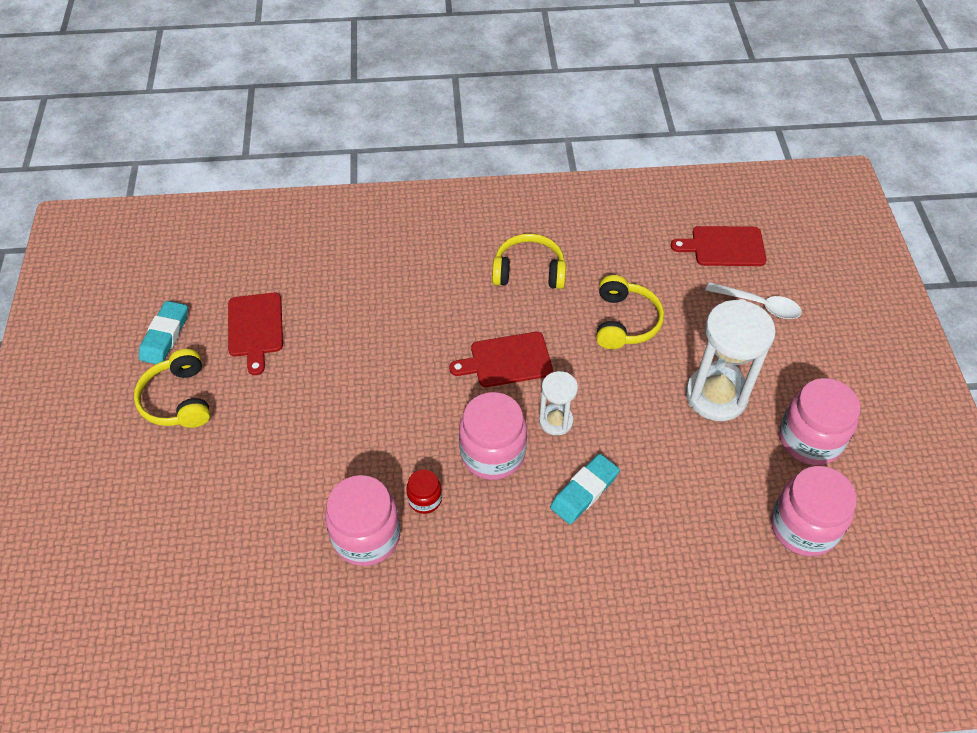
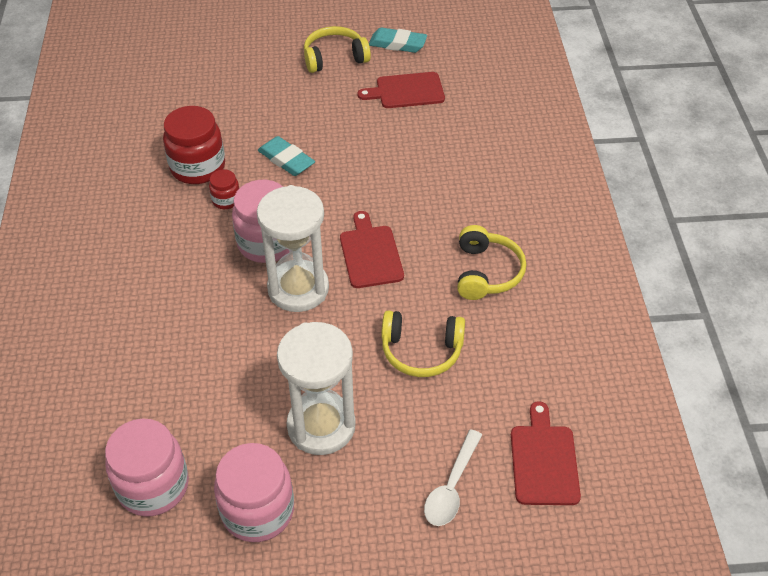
camera: 90 degrees right, 5 degrees down
pink jar [325,475,400,566] -> red jar [163,106,225,184]
white hourglass [539,371,578,436] -> white hourglass [257,185,329,312], size x1.84
turquoise eraser [550,454,620,524] -> turquoise eraser moved to [258,136,315,176]

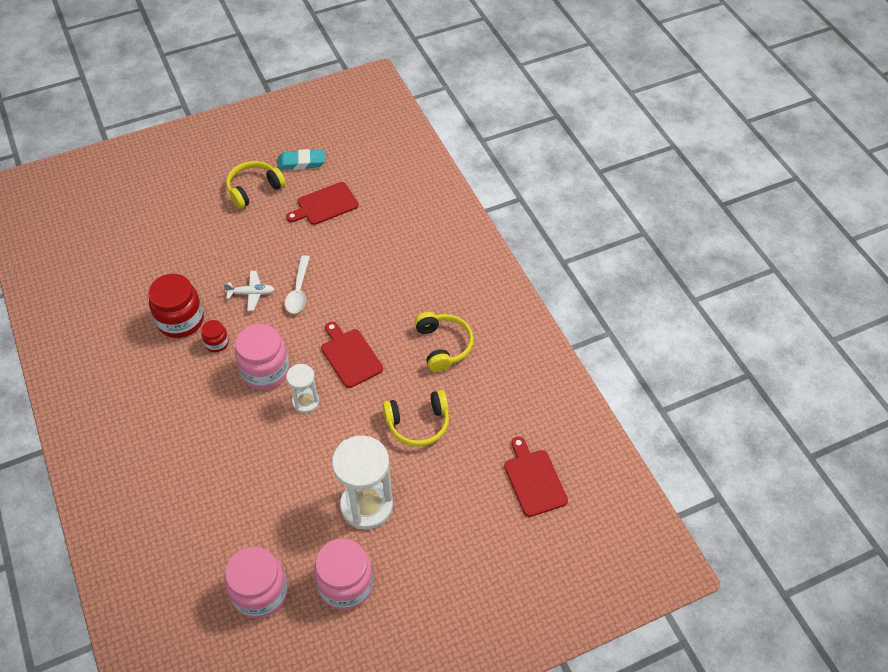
camera: 20 degrees left, 5 degrees up
white hourglass [257,185,329,312] -> white hourglass [286,364,319,413], size x0.54
turquoise eraser [258,136,315,176] -> white plane [223,271,275,311]
white spoon [424,429,482,526] -> white spoon moved to [285,255,310,314]

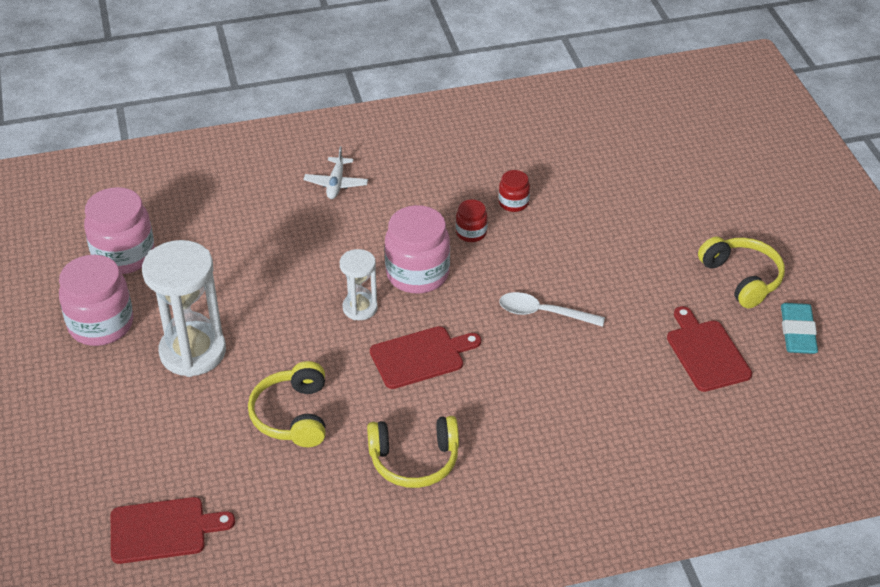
camera: 100 degrees right, 10 degrees down
red jar [148,274,204,338] -> red jar [499,170,530,212], size x0.50
white plane [223,271,275,311] -> white plane moved to [304,146,368,199]

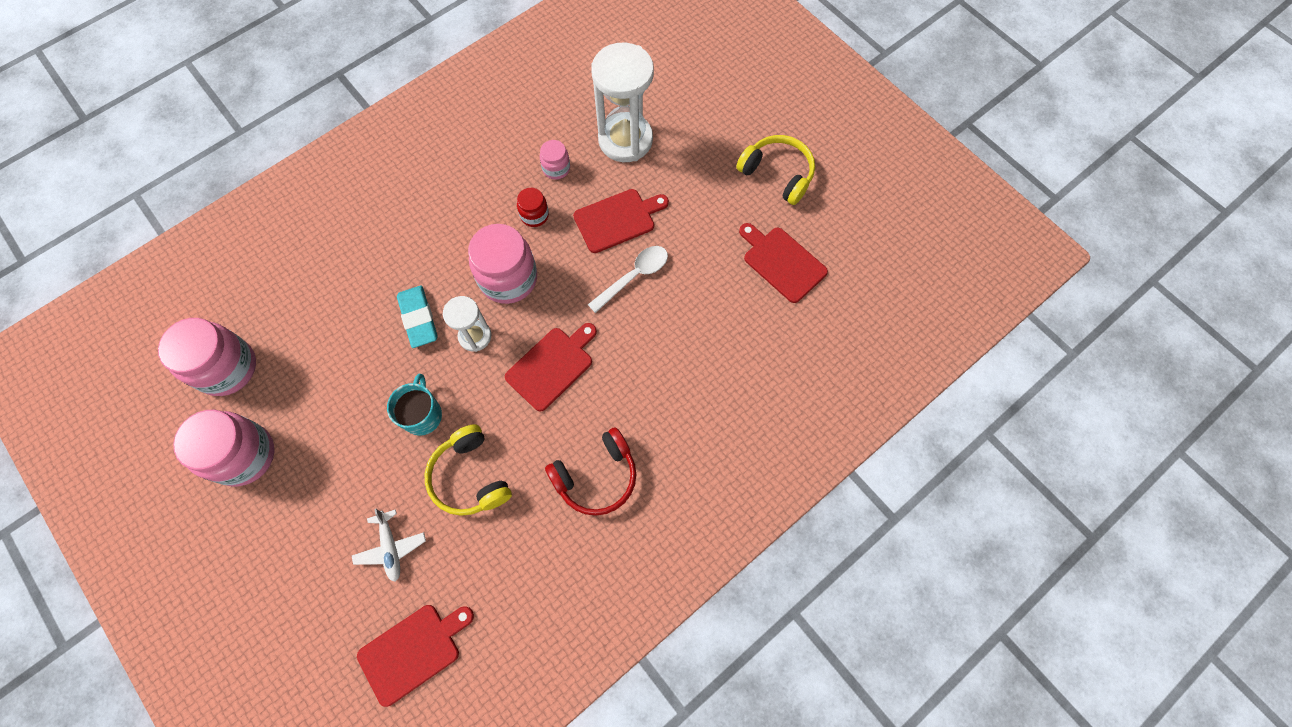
camera: 25 degrees left, 25 degrees up
white hourglass [142,240,226,377] -> white hourglass moved to [591,42,654,162]
white plane [304,146,368,199] -> white plane moved to [352,509,426,582]
yellow headphones [367,416,459,488] -> red headphones [545,427,636,516]
red jar [499,170,530,212] -> pink jar [540,140,570,180]
white spoon [499,292,605,327] -> white spoon turned 150 degrees clockwise [588,246,668,313]
turquoise eraser [781,303,818,354] -> turquoise eraser moved to [397,286,438,348]
none -> turquoise mug [387,374,442,436]
none -> red cutting board [573,189,669,253]

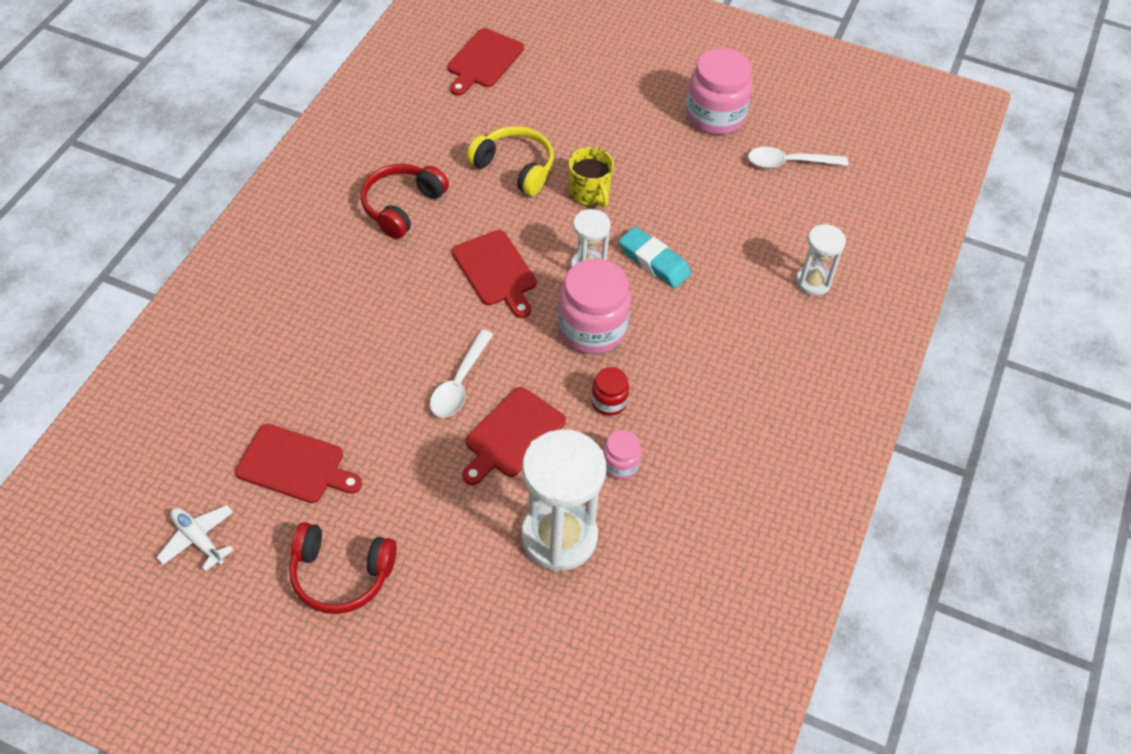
camera: 150 degrees right, 15 degrees down
pink jar [158,318,256,396] -> white spoon [748,147,848,168]
white plane [352,509,426,582] -> white plane moved to [156,505,234,571]
turquoise mug [387,374,442,436] -> yellow mug [569,147,614,208]
red cutting board [505,323,597,412] -> red cutting board turned 45 degrees counterclockwise [452,230,537,318]
yellow headphones [736,135,815,205] -> red headphones [289,522,397,614]
none -> white hourglass [796,224,846,296]

